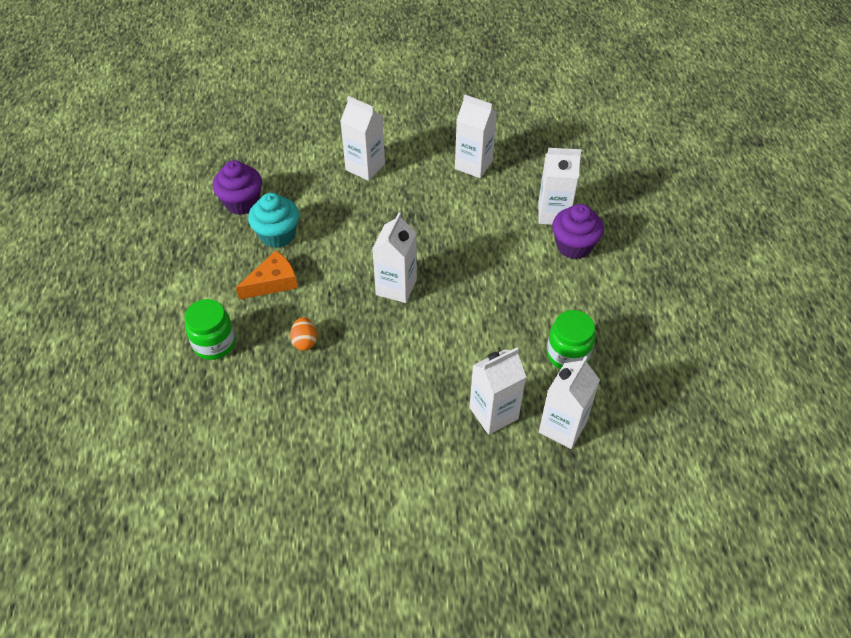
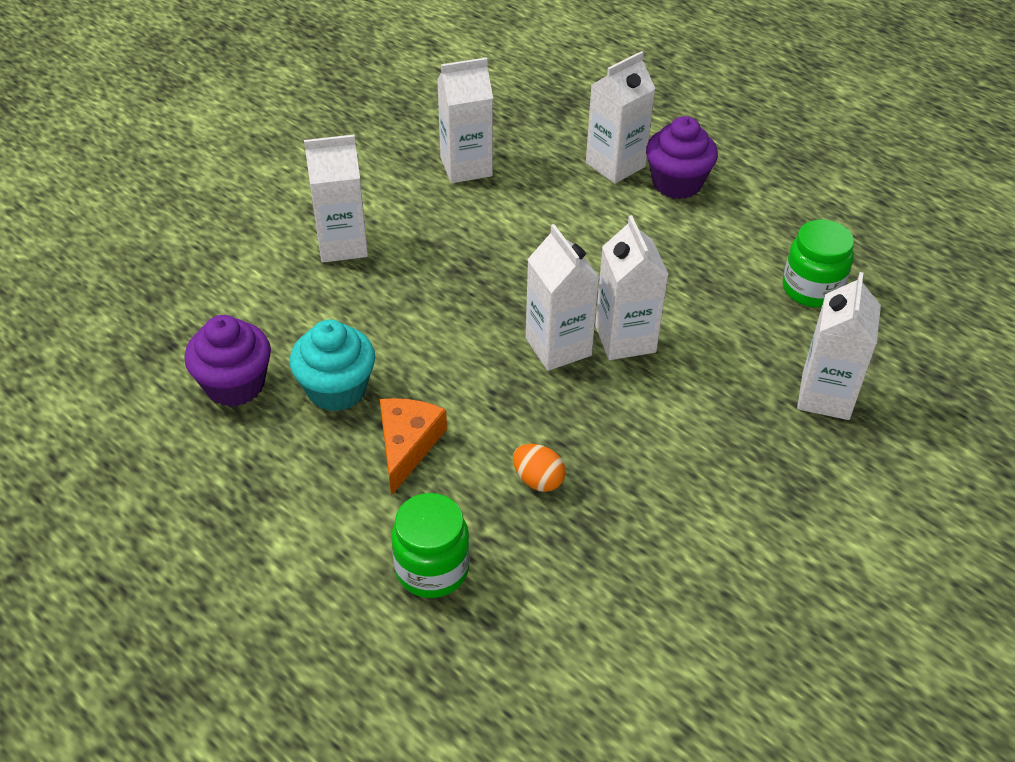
camera: 45 degrees left, 5 degrees down
white carton [539,356,600,449] -> white carton moved to [595,215,668,360]

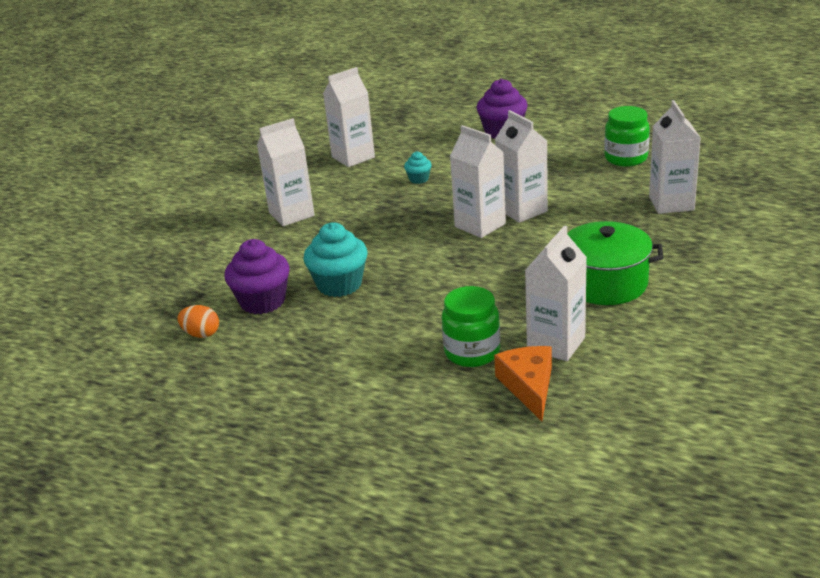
camera: 15 degrees left, 15 degrees down
orange cheese [380,398,447,496] -> orange cheese moved to [494,346,552,421]
orange egg [513,444,566,492] -> orange egg moved to [177,305,219,338]
white carton [586,51,655,184] -> white carton moved to [525,226,587,361]
none -> turquoise cupcake [404,151,432,184]
none -> green pot [567,221,663,305]

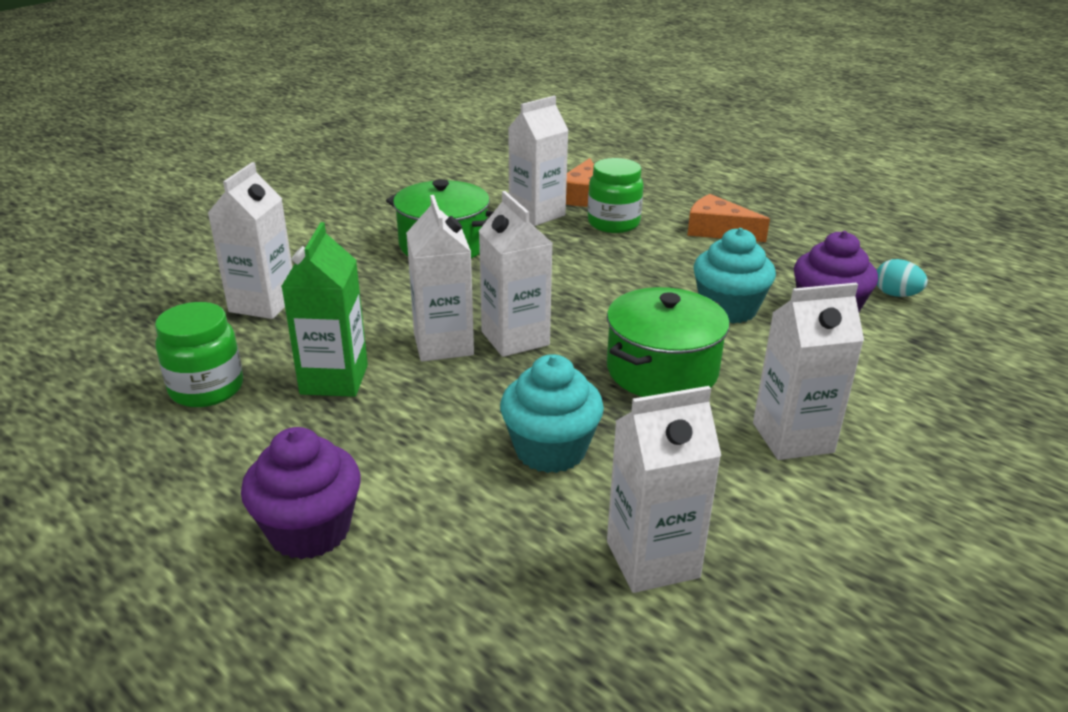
camera: 165 degrees left, 0 degrees up
orange egg [177,305,219,338] -> turquoise egg [877,259,928,297]
turquoise cupcake [404,151,432,184] -> turquoise cupcake [500,354,604,473], size x1.97
none -> green carton [281,222,368,397]
none -> green pot [607,287,730,397]
none -> orange cheese [687,194,770,242]

